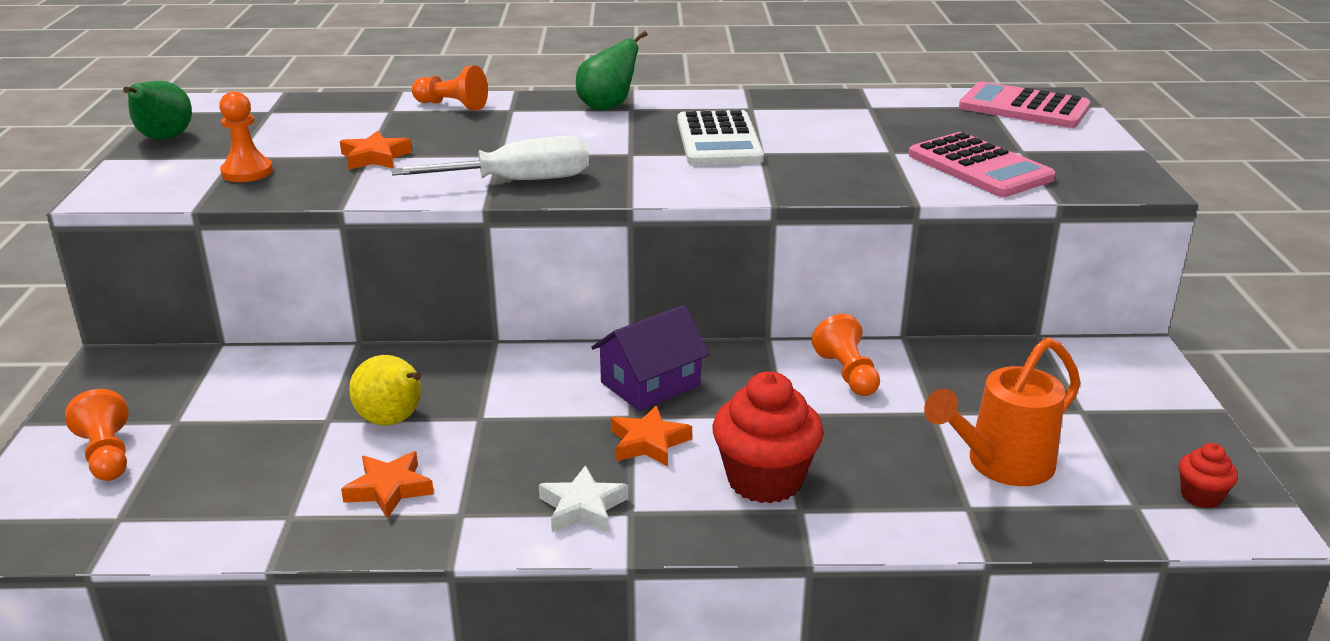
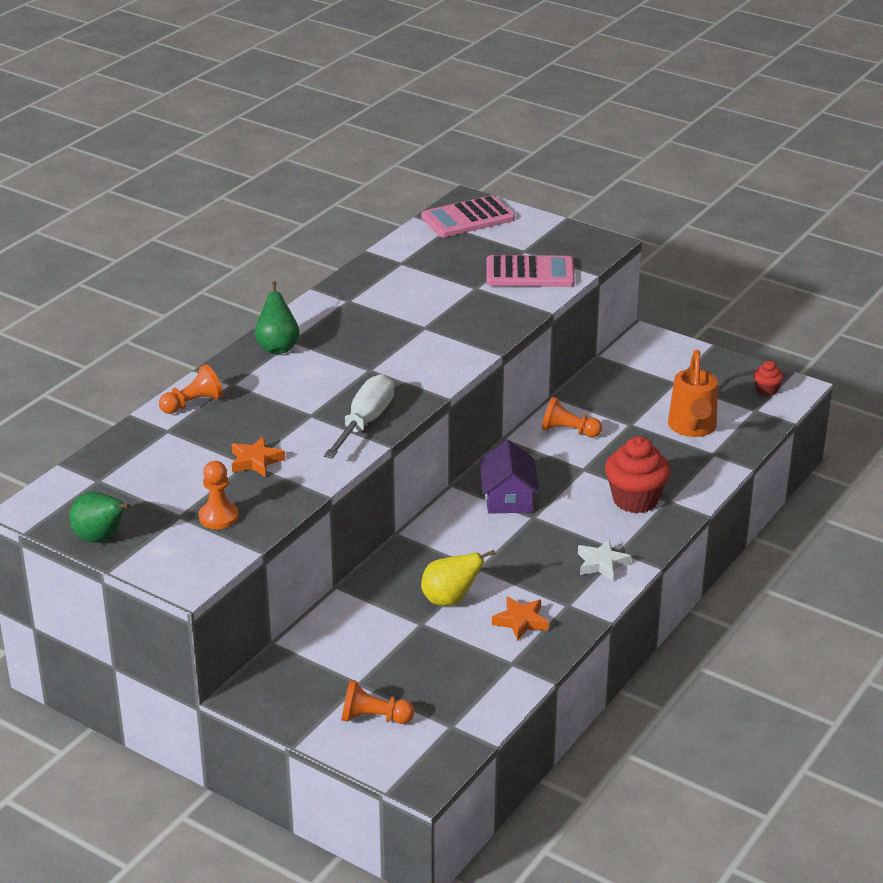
camera: 55 degrees left, 5 degrees up
orange star [611,405,692,466] -> none
white calculator [678,110,764,165] -> none

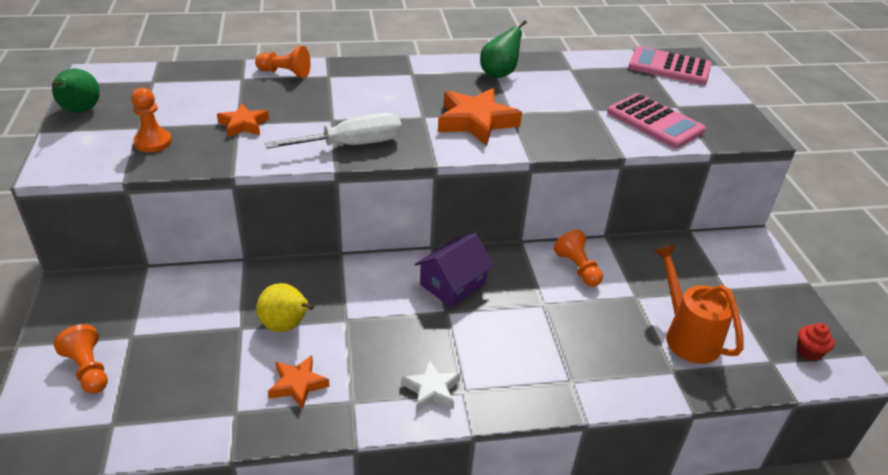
camera: 45 degrees right, 5 degrees up
green pear [255,281,300,354] -> green pear moved to [480,20,527,78]
red cupcake [605,436,670,513] -> none
orange watering can [668,350,718,437] -> orange watering can turned 105 degrees clockwise [654,244,744,364]
none -> orange star [438,88,522,146]

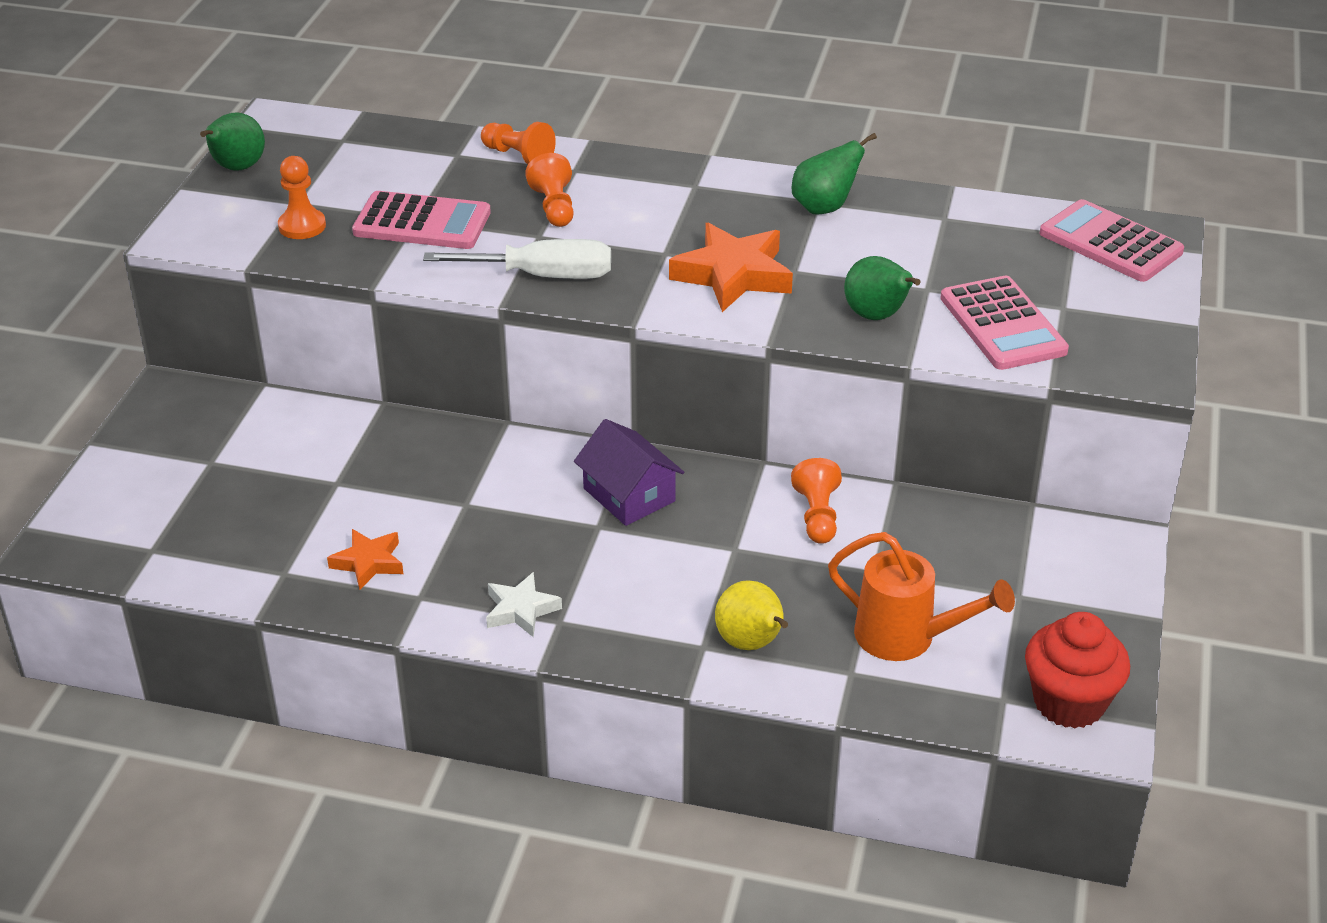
camera: 25 degrees right, 0 degrees up
orange pawn [54,324,108,394] -> orange pawn moved to [525,153,574,227]
orange star [217,103,269,137] -> pink calculator [352,191,491,249]
yellow pear [257,283,314,332] -> yellow pear moved to [715,580,788,650]
purple house [415,233,494,307] -> purple house turned 75 degrees clockwise [574,419,684,526]
orange watering can [654,244,744,364] -> orange watering can turned 120 degrees clockwise [828,532,1015,661]
red cupcake [797,323,835,361] -> red cupcake [1025,612,1130,729], size x2.01
none -> green pear [844,256,921,320]

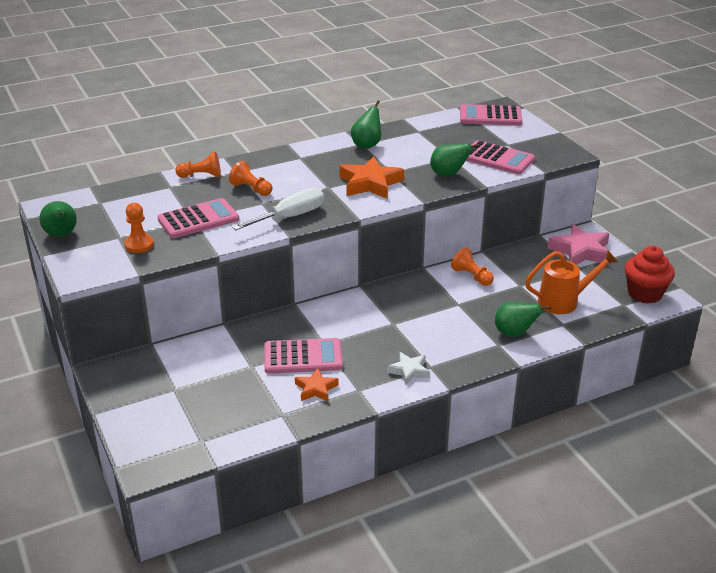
camera: 40 degrees left, 5 degrees down
purple house [574,419,684,526] -> none
yellow pear [715,580,788,650] -> green pear [495,302,551,337]
none -> pink calculator [264,338,343,374]
none -> pink star [547,224,610,265]

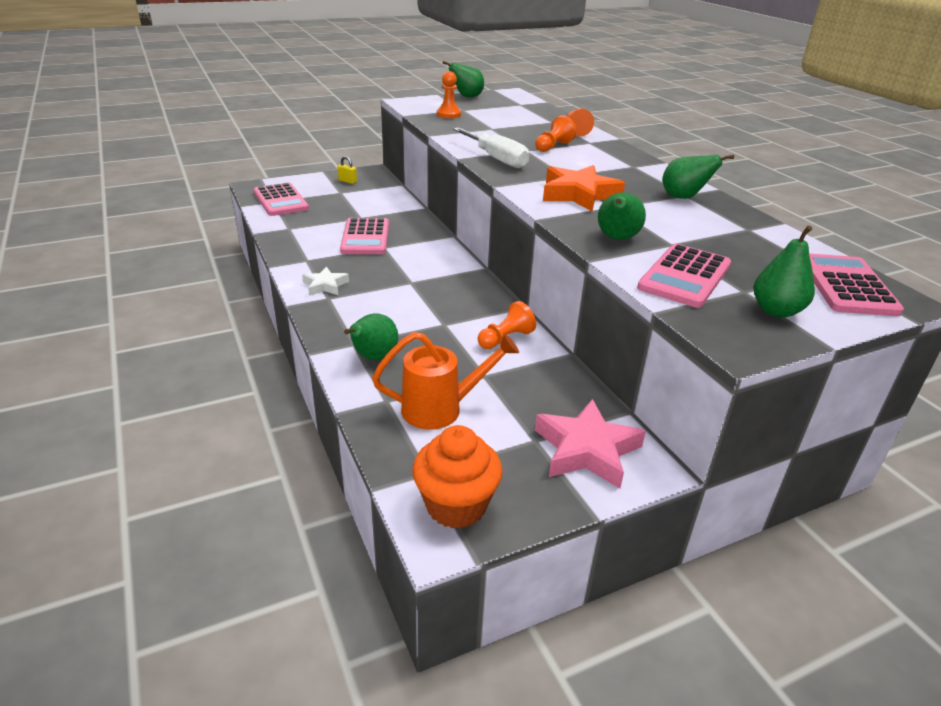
camera: 90 degrees right, 0 degrees up
pink calculator [157,198,239,238] -> pink calculator moved to [254,183,309,216]
orange star [295,368,339,402] -> none
orange watering can [525,250,618,314] -> orange watering can turned 90 degrees counterclockwise [372,332,519,430]
red cupcake [625,246,675,304] -> orange cupcake [412,425,502,529]
none -> yellow padlock [337,156,357,184]
none -> green pear [754,225,815,318]

